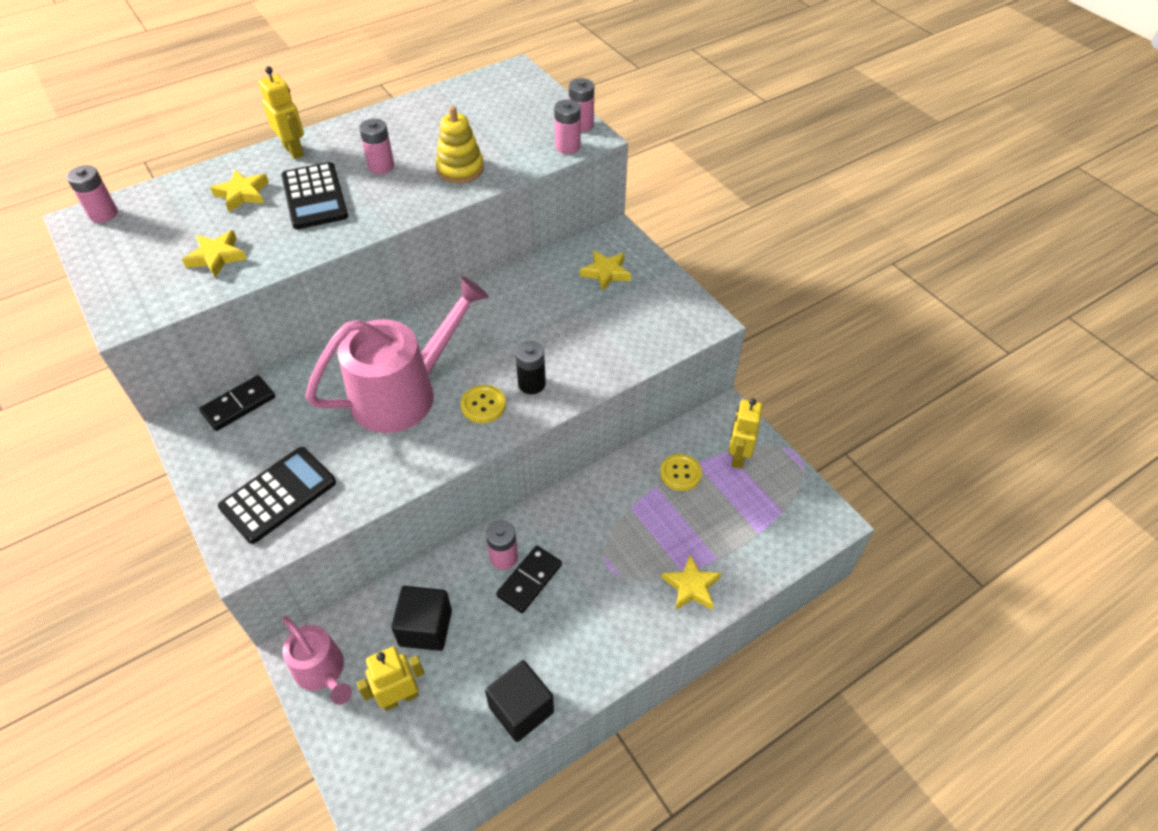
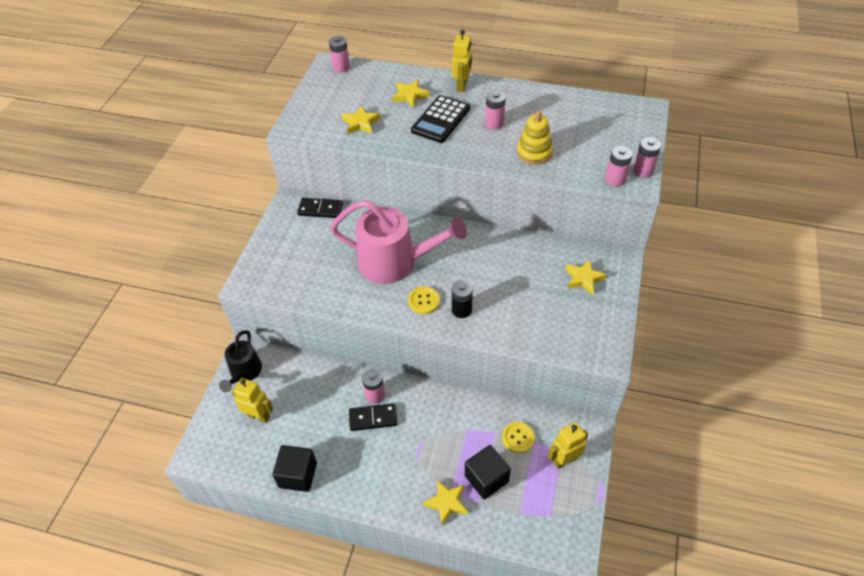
camera: 50 degrees right, 0 degrees up
black calculator [218,447,336,544] -> none
pink watering can [283,616,352,705] -> black watering can [219,330,262,392]
black cube [391,586,452,651] -> black cube moved to [465,445,511,499]

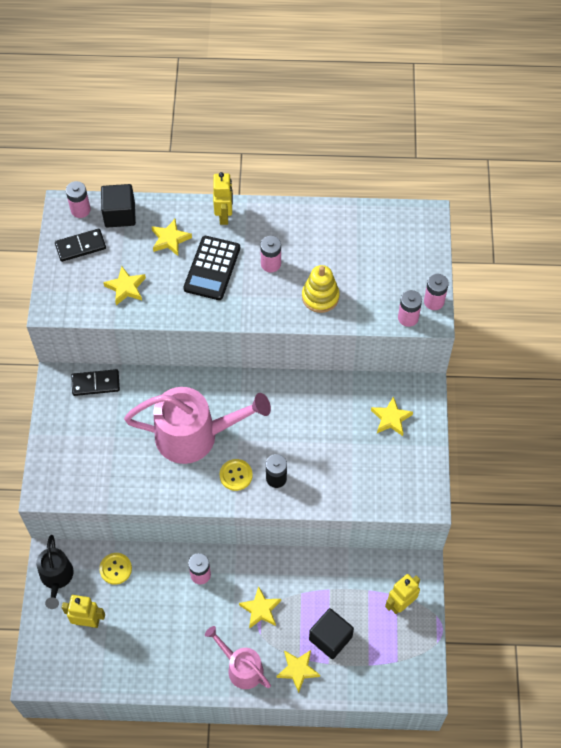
camera: 15 degrees left, 10 degrees up
black cube [272,445,317,492] -> black cube moved to [101,184,136,228]
black domino [349,403,397,431] -> black domino moved to [55,229,106,262]
yellow button [502,422,535,453] -> yellow button moved to [99,553,132,585]
none -> pink watering can [205,626,271,689]
none -> yellow star [239,586,281,629]

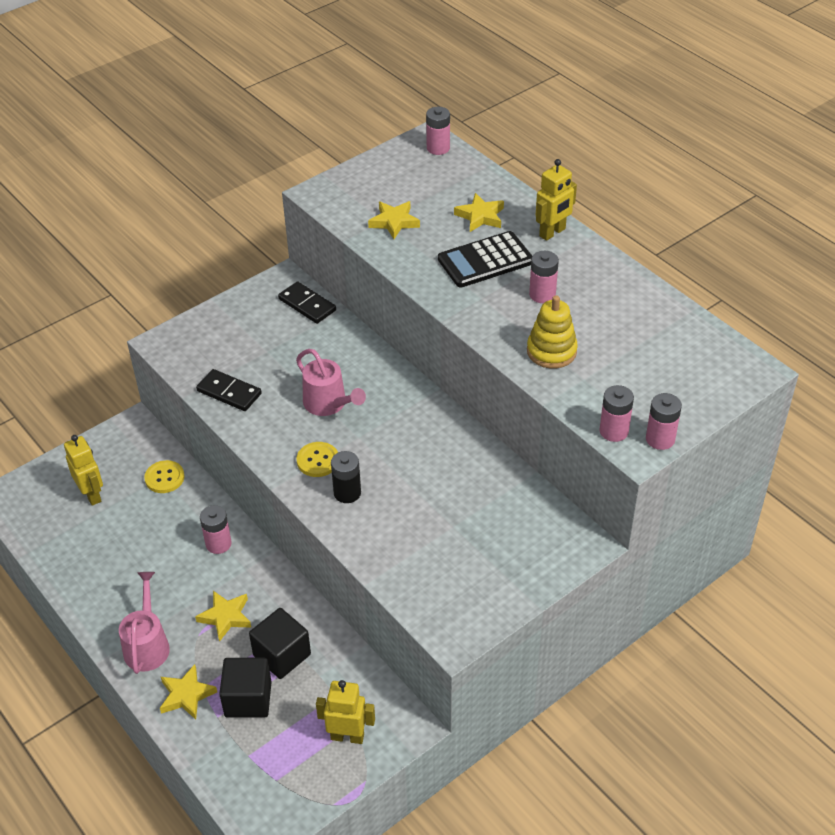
camera: 50 degrees right, 15 degrees down
black watering can [36,535,74,609] -> none
black domino [55,229,106,262] -> black domino moved to [196,369,262,411]
black cube [101,184,136,228] -> black cube moved to [249,608,311,679]
pink watering can [124,387,271,464] -> pink watering can [296,349,366,416], size x0.56
yellow star [371,396,413,436] -> none

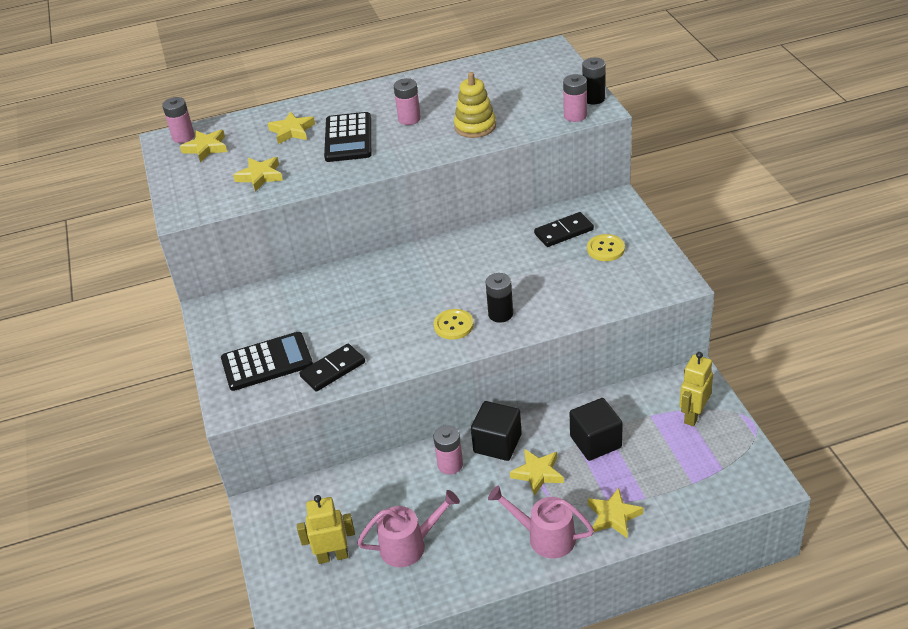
camera: 65 degrees left, 5 degrees down
yellow button [144,460,185,493] -> yellow button moved to [587,234,625,261]
black cube [219,658,272,718] -> black cube moved to [471,401,522,461]
black domino [278,281,336,324] -> black domino moved to [534,212,594,247]
pink watering can [296,349,366,416] -> pink watering can moved to [357,490,460,567]
yellow robot [536,159,577,241] -> none
pink battery [646,393,682,450] -> black battery [582,57,606,104]
none -> yellow star [180,130,227,162]
none -> black calculator [221,332,313,391]

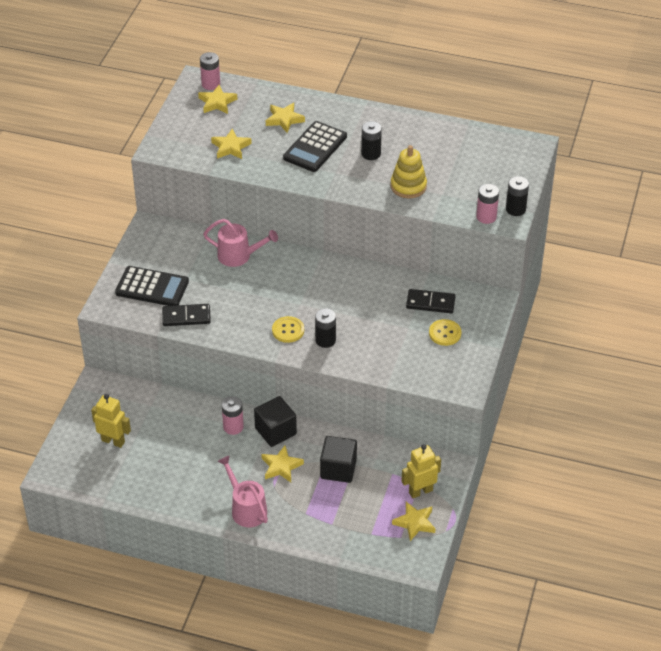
camera: 30 degrees right, 5 degrees up
pink watering can [357,490,460,567] -> pink watering can moved to [203,219,278,267]
pink battery [394,78,421,125] -> black battery [361,121,382,160]
yellow star [588,488,643,538] -> yellow star moved to [392,502,436,541]

